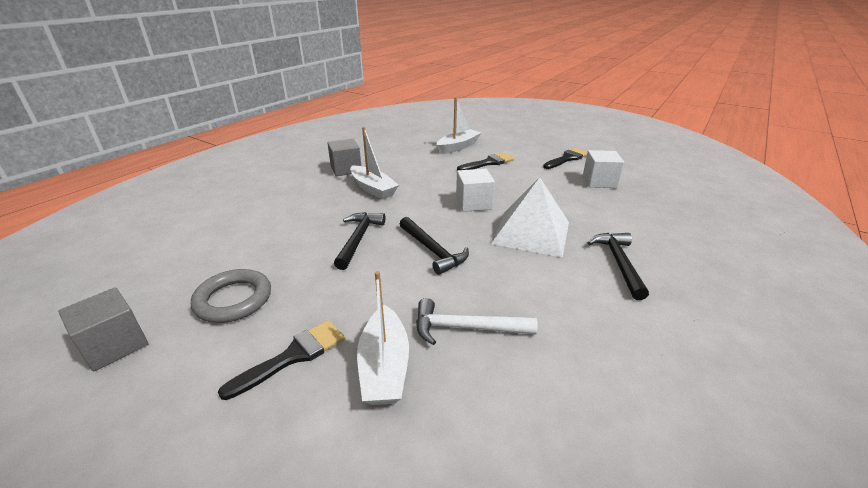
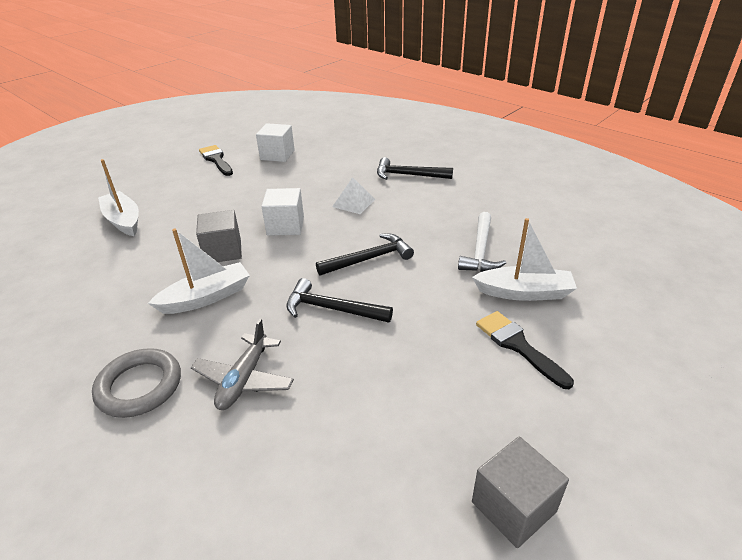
camera: 80 degrees left, 5 degrees up
grey ring [191,269,271,323] -> grey ring moved to [92,348,181,418]
grey cube [327,139,361,176] -> grey cube moved to [196,210,242,262]
black brush [457,153,514,171] -> none
white pyramid [491,177,569,258] -> white pyramid [332,177,375,214], size x0.51
none -> grey plane [191,319,294,410]

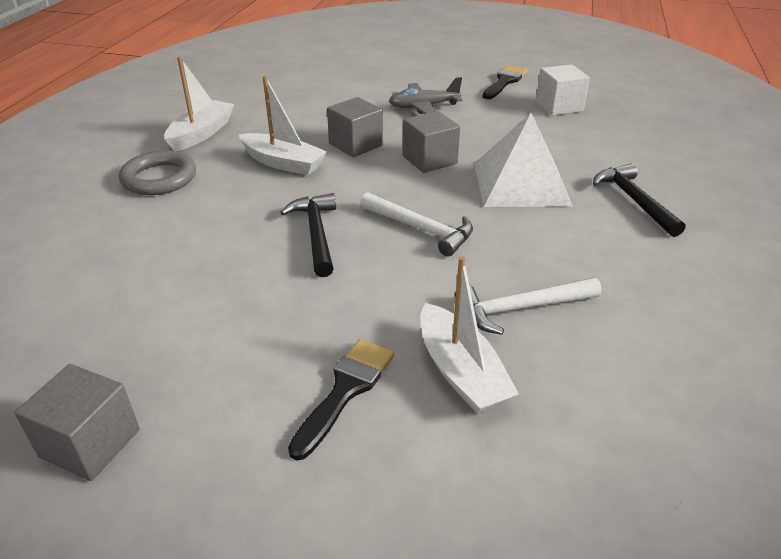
camera: 60 degrees right, 0 degrees up
white boat [98,159,139,236] -> white boat moved to [164,57,234,151]
grey plane [191,319,294,410] -> grey plane moved to [389,77,462,114]
white cube [261,188,304,236] -> grey cube [403,111,460,173]
black hammer [316,233,414,275] -> white hammer [360,192,473,256]
white pyramid [332,177,375,214] -> white pyramid [474,113,573,207], size x1.96

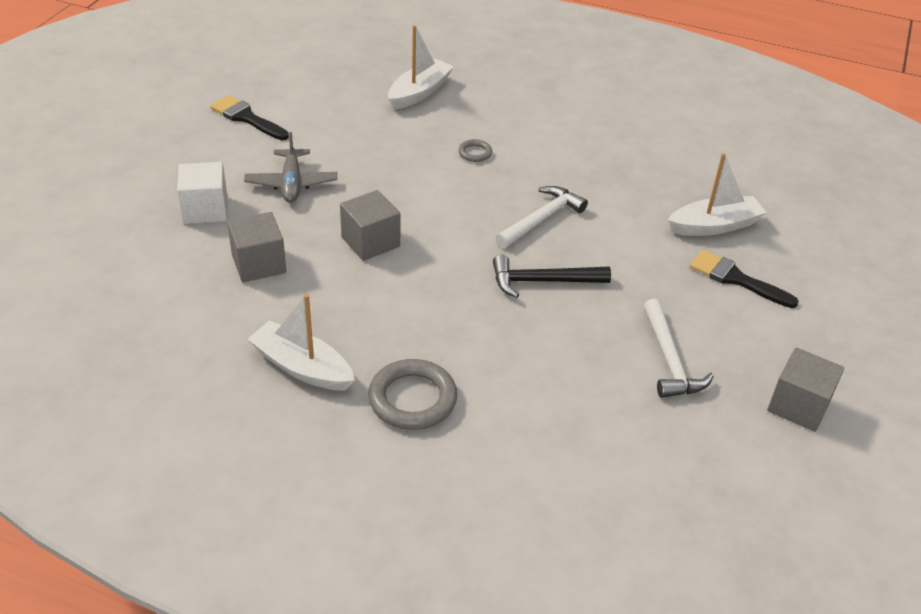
camera: 85 degrees left, 5 degrees up
white boat [239,76,327,176] -> white boat moved to [388,25,454,110]
grey cube [403,111,460,173] -> grey cube moved to [227,212,286,282]
white hammer [455,277,601,335] -> white hammer moved to [644,299,714,398]
white pyramid [474,113,573,207] -> grey ring [458,139,492,162]
white cube [536,64,590,116] -> white cube moved to [177,162,227,224]
black hammer [593,163,685,237] -> none

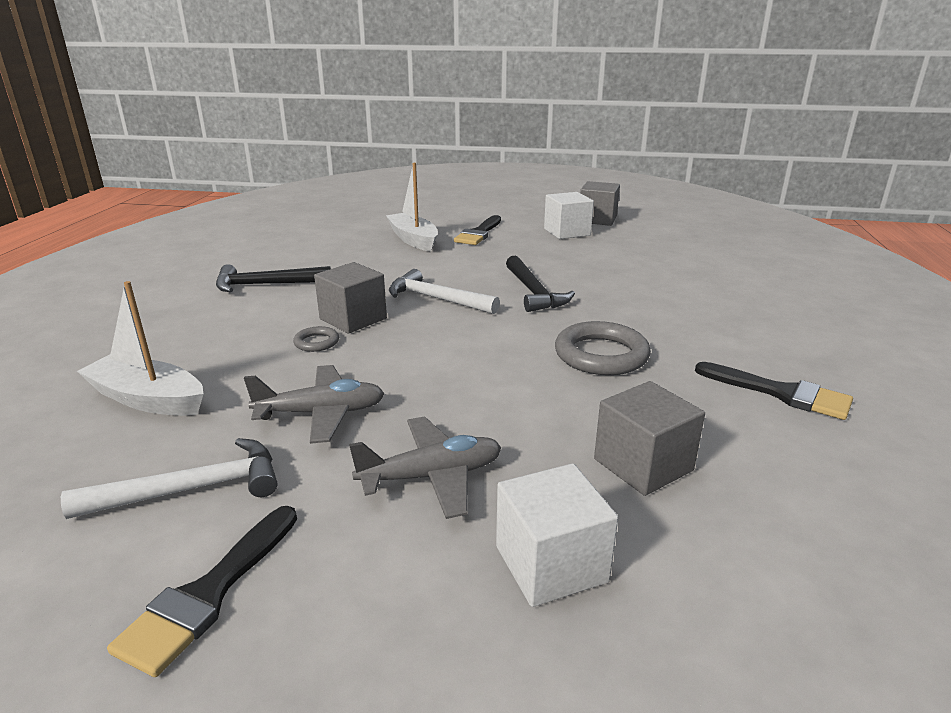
camera: 100 degrees left, 15 degrees down
white boat [248,294,355,390] -> black brush [695,362,853,420]
grey cube [340,190,400,261] -> grey cube moved to [314,262,387,334]
grey ring [368,359,457,430] -> grey ring moved to [555,321,651,375]
white hammer [644,299,714,398] -> white hammer moved to [61,438,277,519]
none -> black hammer [216,264,331,292]
none -> grey plane [244,365,385,444]
none -> white cube [544,192,594,239]

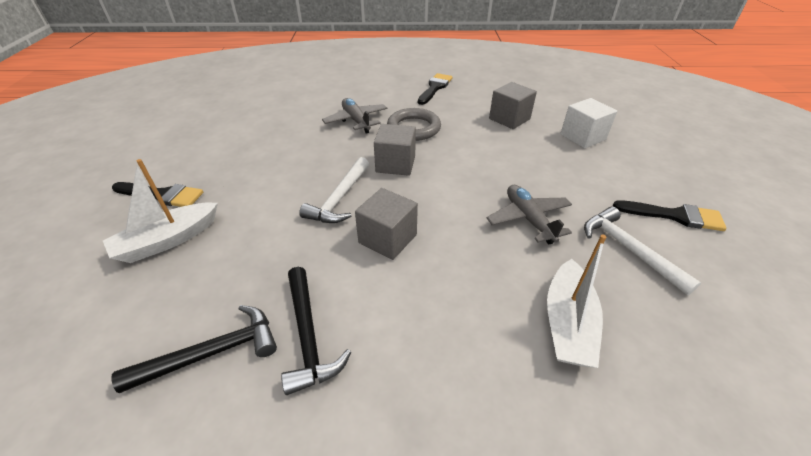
camera: 100 degrees left, 15 degrees up
grey ring [293,326,339,352] -> none
grey plane [349,417,502,519] -> grey plane moved to [322,98,387,133]
black hammer [506,256,575,312] -> black hammer moved to [111,305,277,393]
white cube [544,192,594,239] -> none
grey cube [580,181,620,226] -> grey cube moved to [374,124,416,176]

